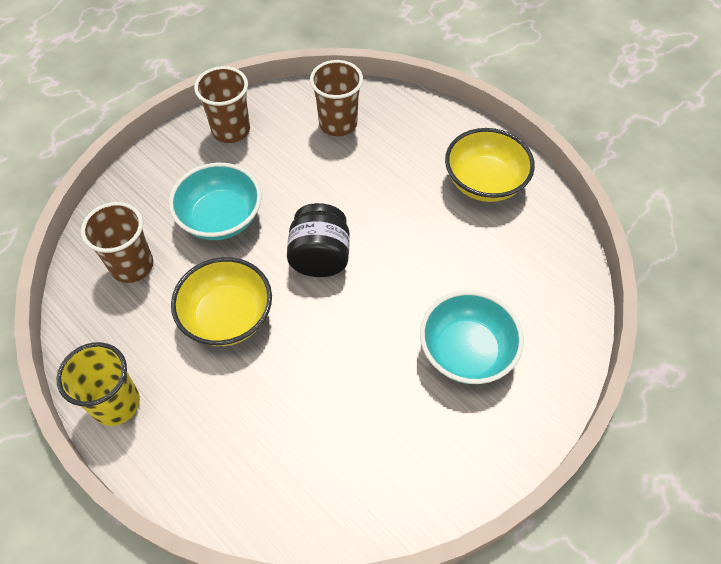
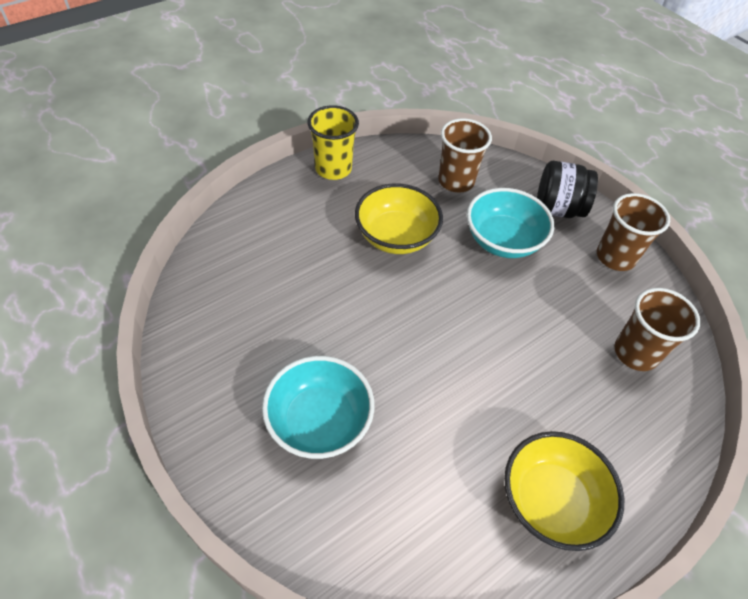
camera: 95 degrees right, 5 degrees down
black jar [287,203,350,277] -> black jar moved to [537,161,598,218]

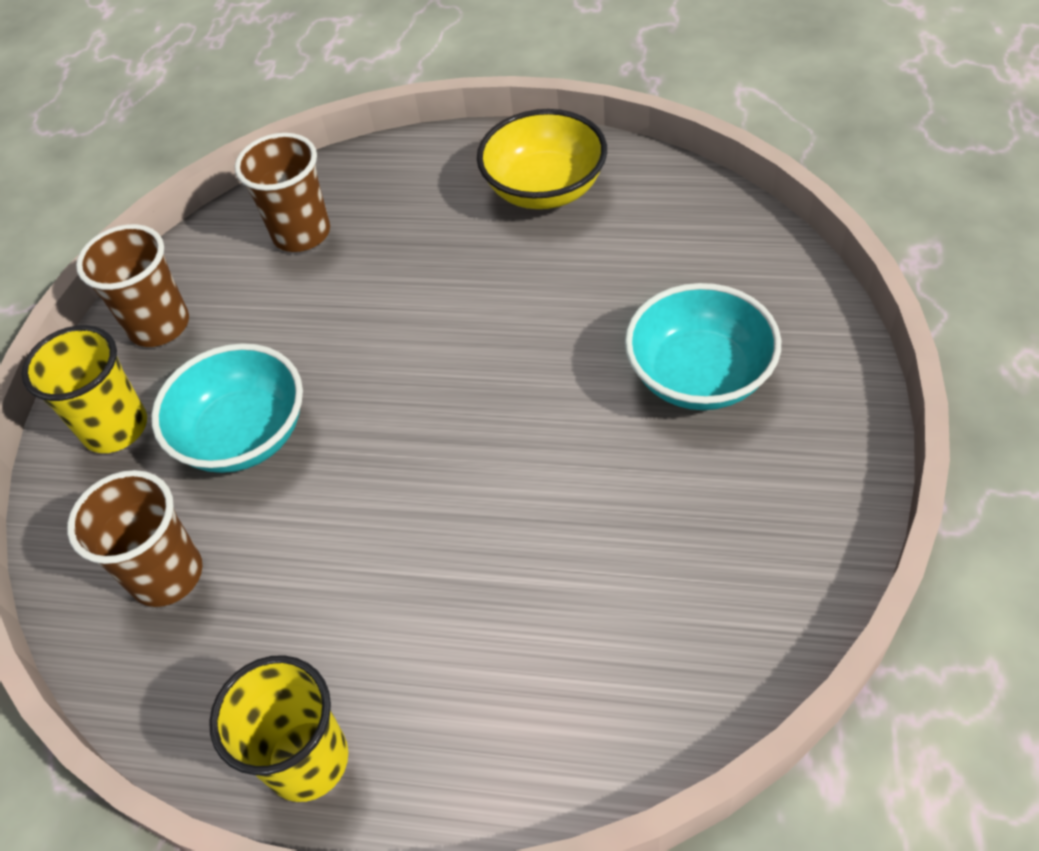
camera: 125 degrees left, 0 degrees up
yellow bowl [355,183,443,254] -> none
black jar [537,161,598,218] -> yellow cup [21,325,147,453]

